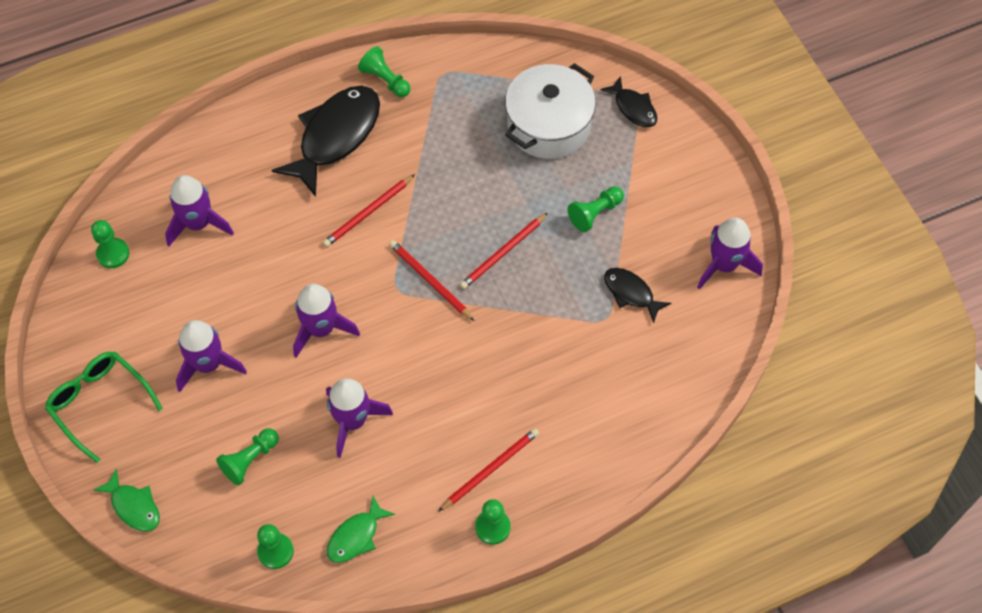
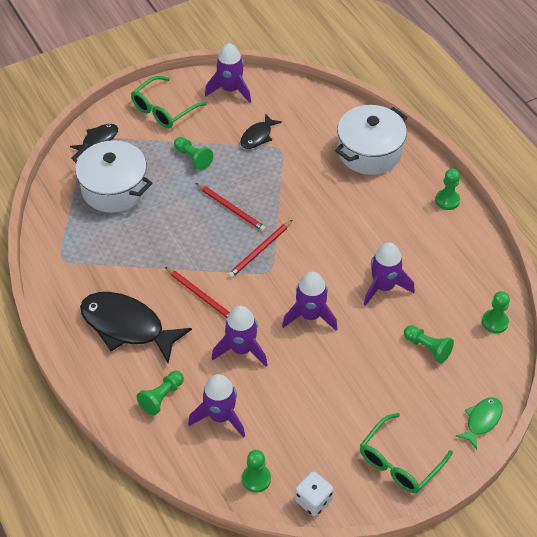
camera: 95 degrees left, 10 degrees down
purple rocket [176,320,247,392] -> purple rocket moved to [212,306,267,367]
green fish [327,496,395,563] -> none
green pawn [358,46,411,97] -> green pawn moved to [137,371,184,416]
red pencil [439,428,539,511] -> none
none -> green glasses [131,76,207,128]
none -> white dice [295,471,334,516]
none -> white pot [335,105,408,175]

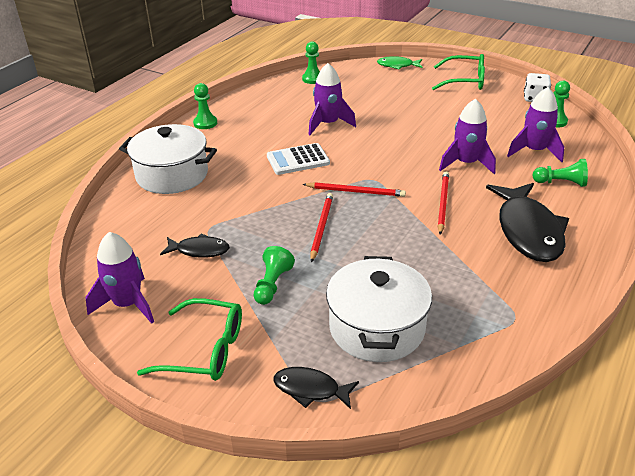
camera: 120 degrees left, 15 degrees down
purple rocket [282,272,338,331] -> none
green pawn [404,325,454,364] -> none
none -> white calculator [267,143,330,175]

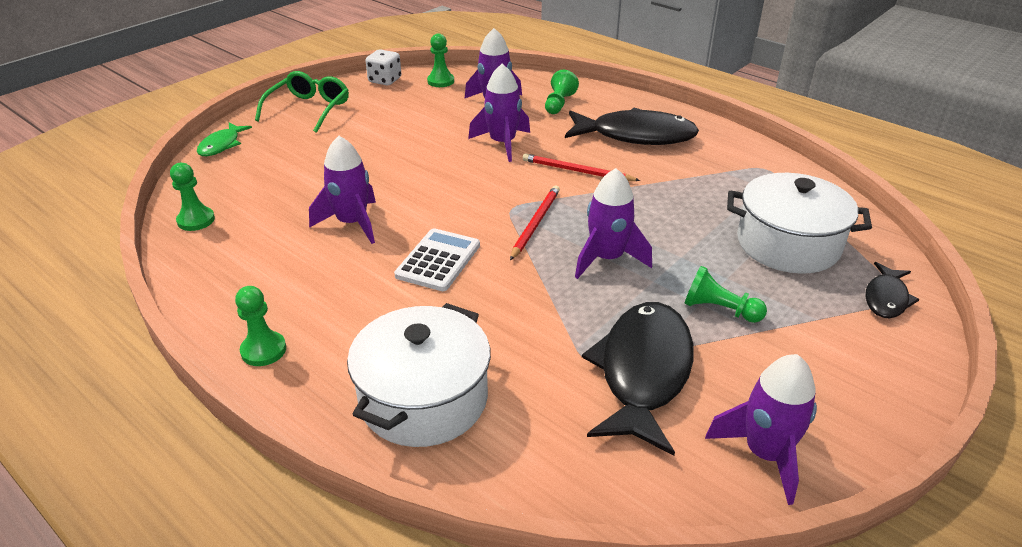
camera: 80 degrees left, 0 degrees up
green glasses [137,298,242,381] -> none
black fish [160,233,230,258] -> black fish [582,302,693,456], size x1.96
white calculator [267,143,330,175] -> white calculator turned 150 degrees counterclockwise [394,228,480,291]
red pencil [310,193,333,262] -> purple rocket [575,168,652,279]

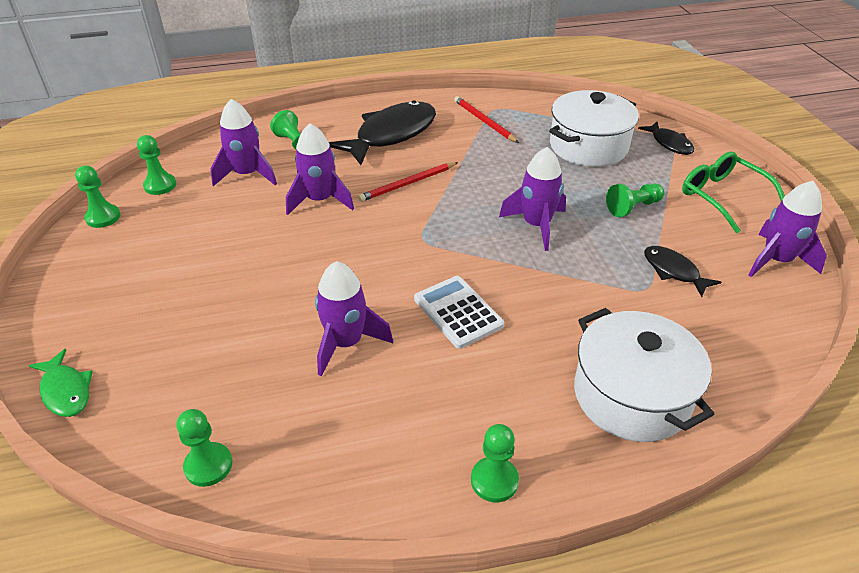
camera: 55 degrees left, 5 degrees up
green glasses [255,71,349,133] -> green glasses moved to [682,151,785,233]
white dice [366,49,401,85] -> green pawn [75,166,120,228]
red pencil [510,186,560,260] -> red pencil moved to [454,96,519,143]
black fish [582,302,693,456] -> black fish [644,246,721,297], size x0.51

